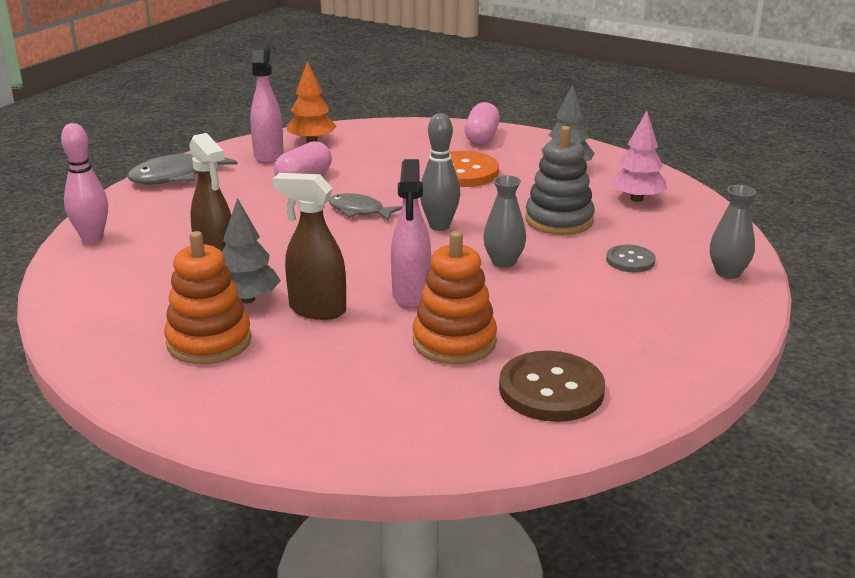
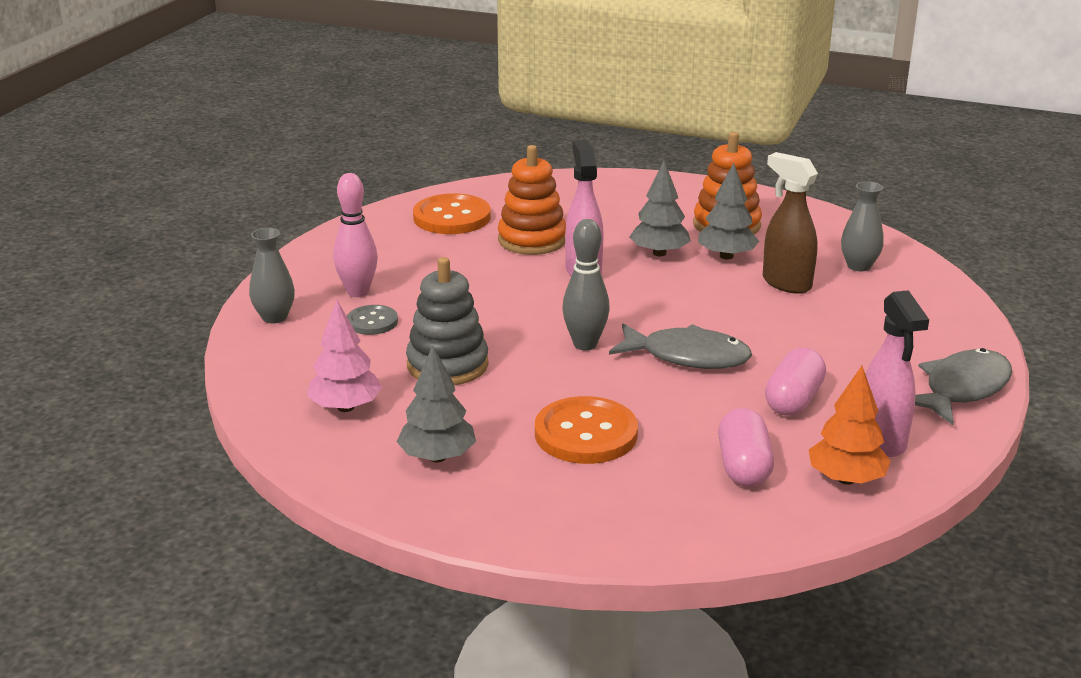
camera: 170 degrees right, 0 degrees up
pink bowling pin [61,123,108,243] -> pink bowling pin moved to [333,173,378,297]
brown spray bottle [273,173,346,320] -> grey tree [630,161,691,256]
grey fish [329,193,402,221] -> grey fish [609,323,752,369], size x1.52
pink capsule [465,102,500,145] -> pink capsule moved to [718,408,774,487]
grey vase [483,175,526,268] -> grey vase moved to [841,181,884,271]
brown button [499,351,605,422] -> orange button [413,193,491,234]

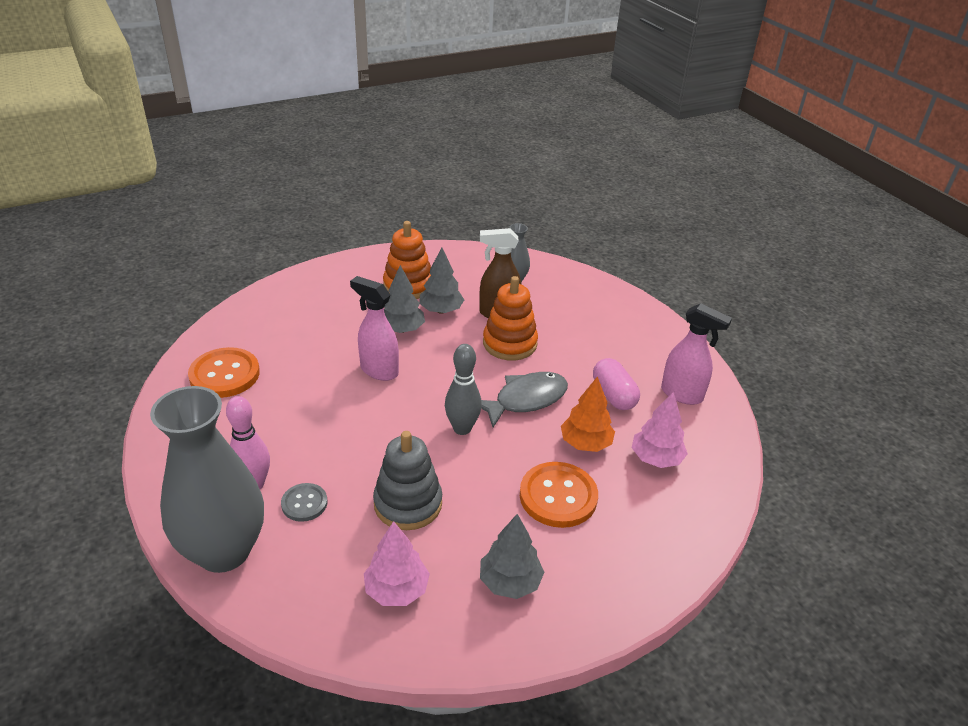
camera: 50 degrees left, 10 degrees up
grey vase [249,228,295,324] -> grey vase [150,386,264,573], size x2.22
orange stacking toy [498,145,566,255] -> orange stacking toy moved to [483,276,538,360]
pink capsule [718,408,774,487] -> pink tree [632,392,688,468]
orange tree [809,366,891,485] -> orange tree moved to [561,376,615,452]
grey fish [915,348,1012,425] -> none

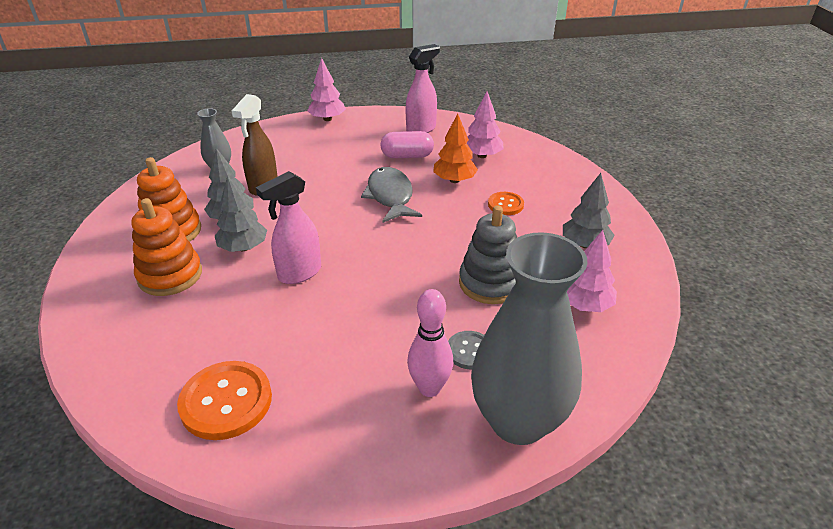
camera: 70 degrees left, 0 degrees up
grey bowling pin [445,344,482,435] -> none
orange stacking toy [483,276,538,360] -> orange stacking toy moved to [132,198,202,296]
orange button [520,462,598,528] -> orange button [488,192,524,215], size x0.57
none -> pink tree [307,58,346,121]

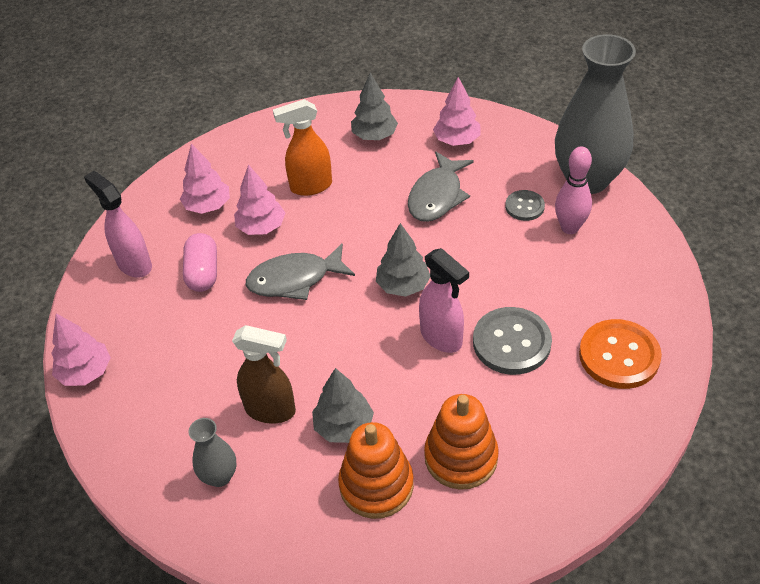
camera: 90 degrees left, 10 degrees up
grey tree [215,175,267,252] -> grey tree moved to [376,223,430,297]
orange tree [433,113,478,183] -> pink tree [234,164,285,235]
grey stacking toy [459,205,517,304] -> grey fish [408,152,474,222]
orange button [488,192,524,215] -> orange spray bottle [273,99,332,196]
none -> grey button [473,307,552,375]

